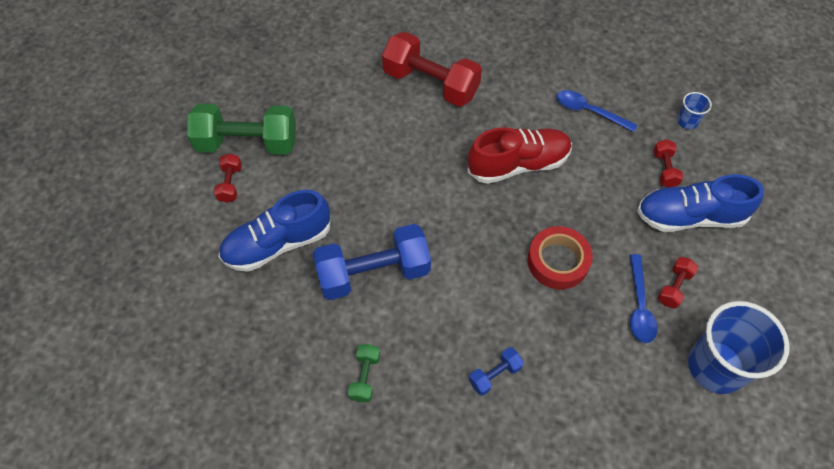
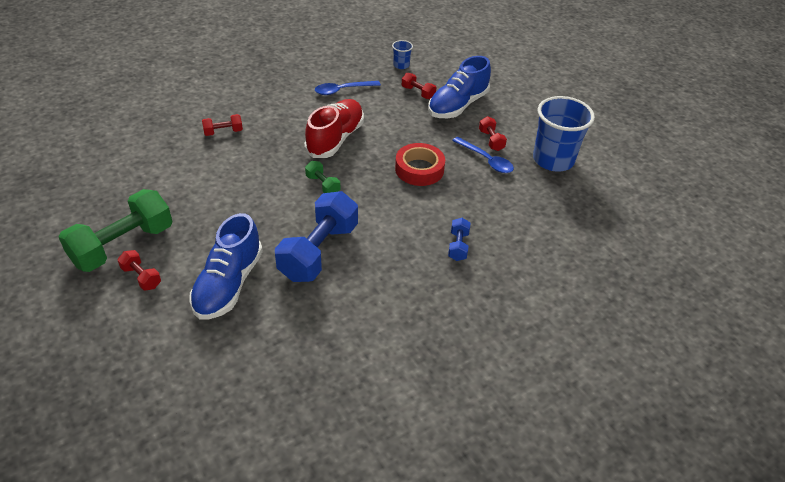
camera: 50 degrees left, 15 degrees down
green dumbbell [348,344,380,402] -> green dumbbell moved to [305,161,340,193]
red dumbbell [382,32,482,107] -> red dumbbell [202,114,243,136], size x0.46

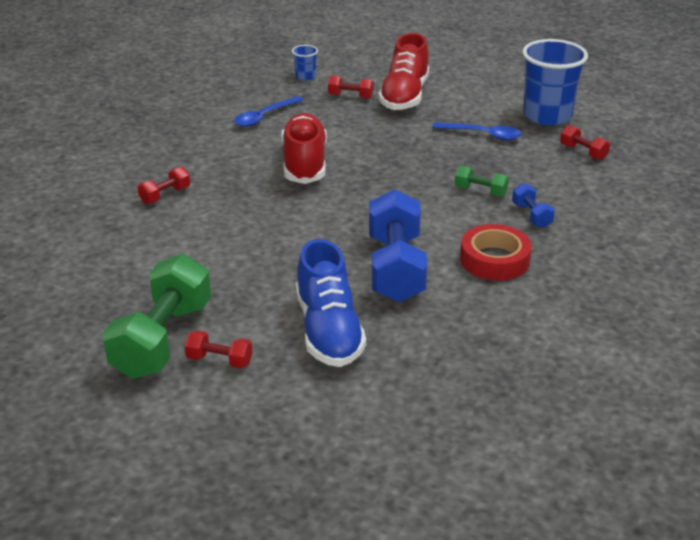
camera: 25 degrees left, 10 degrees down
green dumbbell [305,161,340,193] -> green dumbbell moved to [455,166,509,196]
red tape [395,143,445,186] -> red tape moved to [460,224,532,281]
blue shoe [428,56,491,118] -> red shoe [378,33,429,110]
red dumbbell [479,116,507,151] -> red dumbbell moved to [560,125,610,160]

